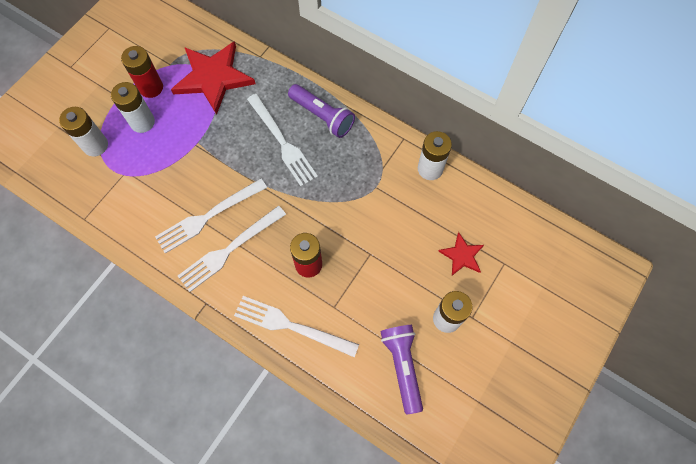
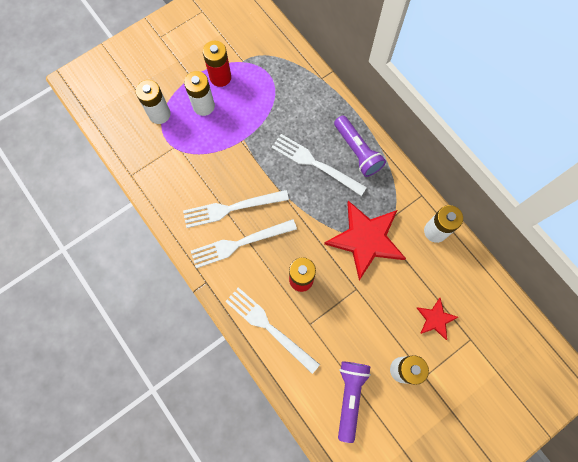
camera: 20 degrees right, 5 degrees up
red star [171,41,256,115] -> red star moved to [324,201,406,280]
white fork [247,94,318,186] -> white fork turned 135 degrees clockwise [272,134,367,196]

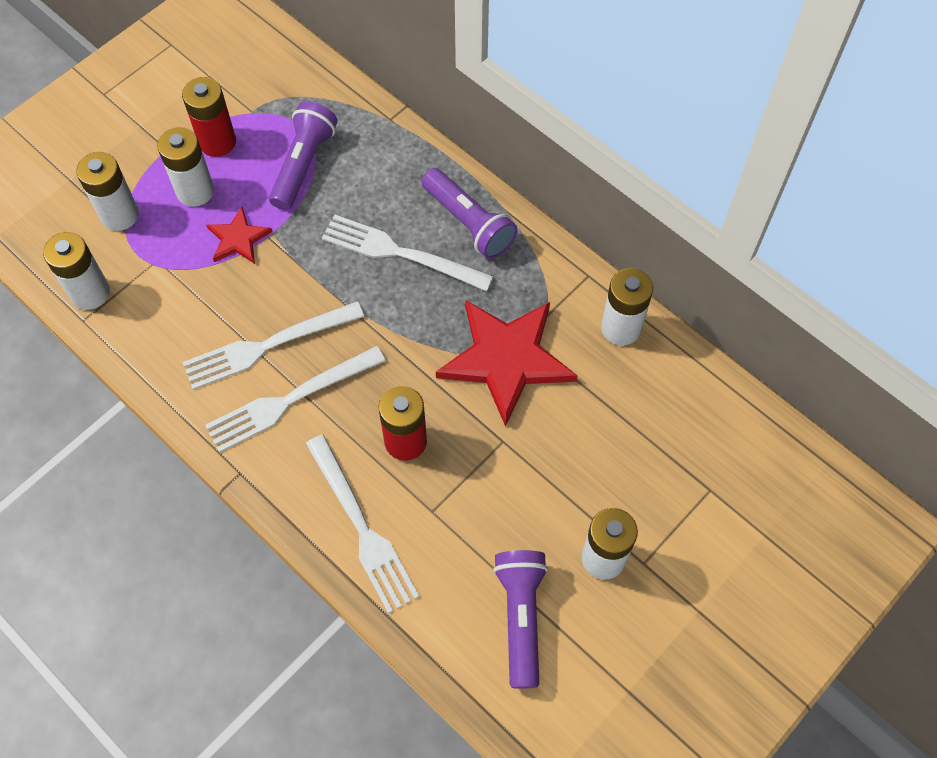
camera: 10 degrees left, 10 degrees down
white fork [225,287,320,374] -> white fork turned 150 degrees counterclockwise [306,435,419,614]
red star [417,298,458,340] -> red star moved to [206,207,273,264]
none -> white battery [43,232,110,310]
none -> purple flashlight [269,101,338,210]

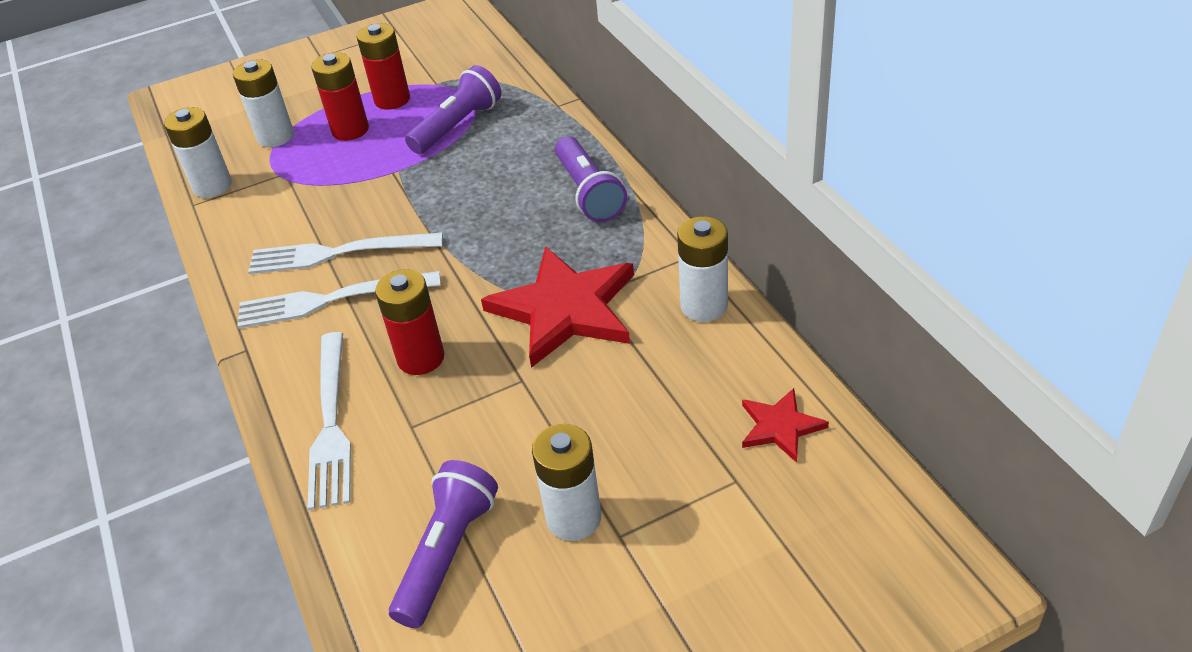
camera: 25 degrees right, 20 degrees down
white battery [157,127,214,207] -> red battery [311,52,369,141]
red star [206,207,273,264] -> red star moved to [742,388,829,463]
white fork [322,214,494,291] -> none

